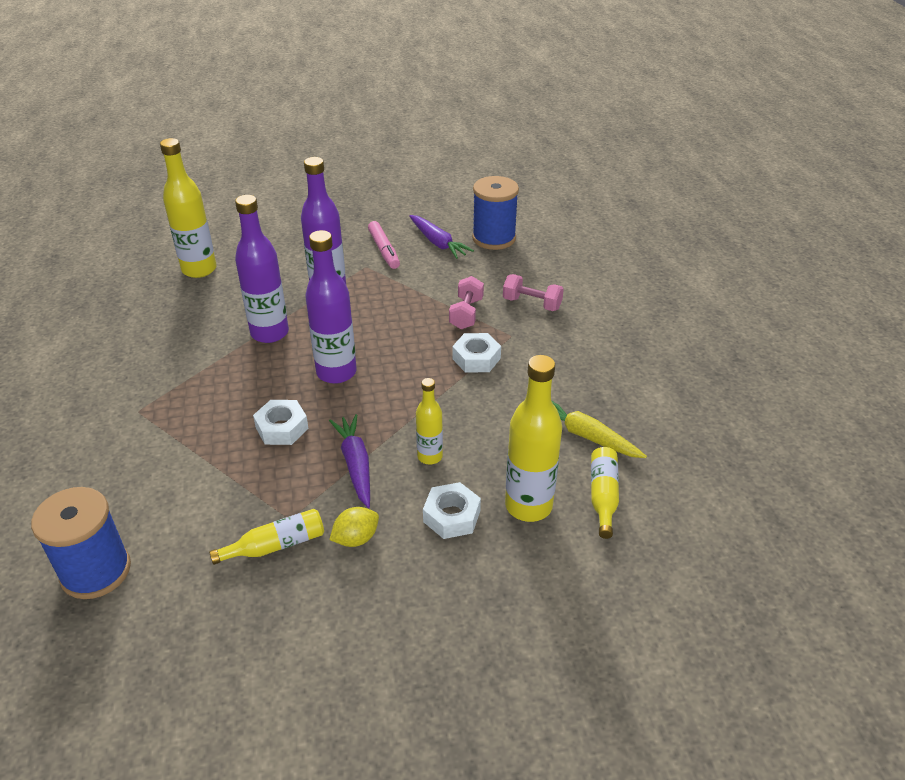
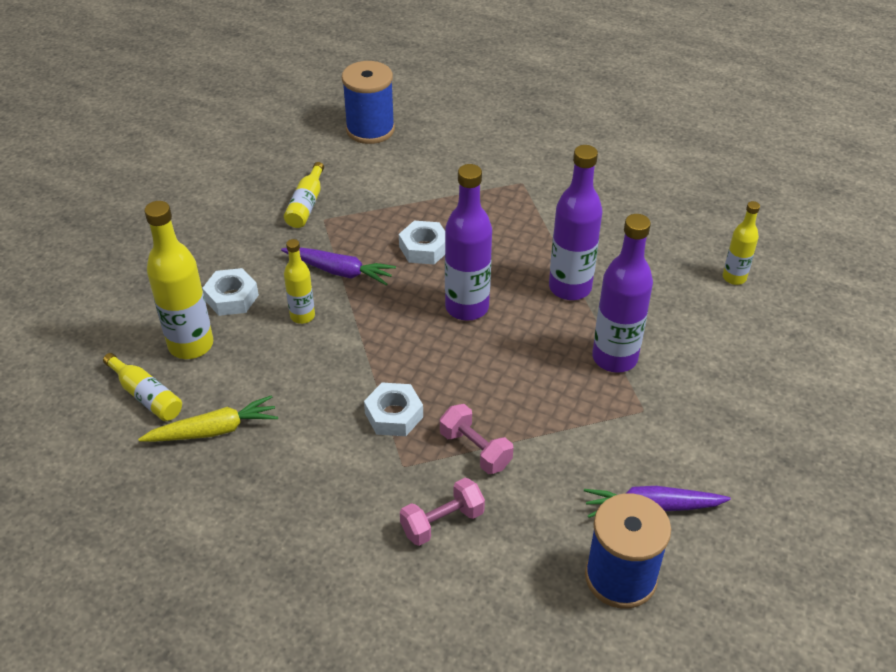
camera: 125 degrees right, 5 degrees up
yellow bottle [160,138,217,278] -> yellow bottle [723,201,760,285], size x0.57
yellow lemon [329,507,379,547] -> none
pink marker [368,221,400,269] -> none

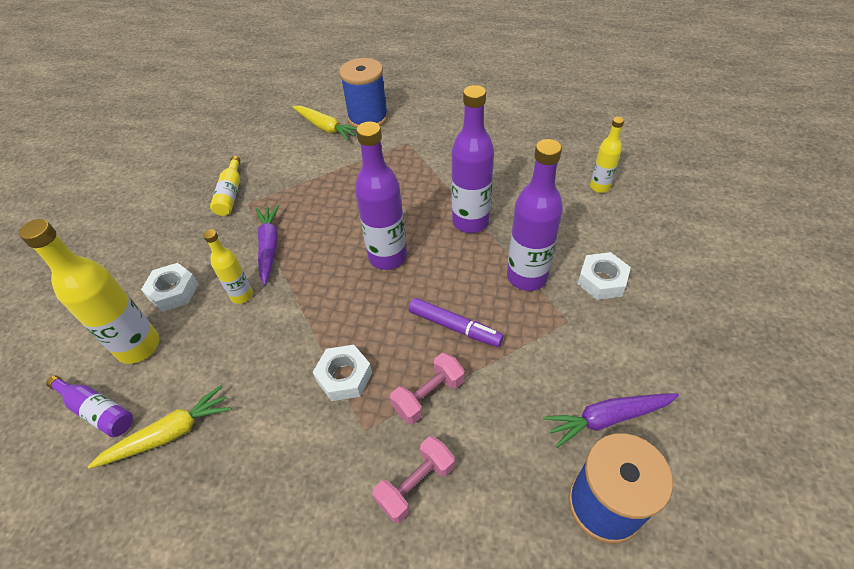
camera: 10 degrees left, 5 degrees up
yellow bottle [103,353,182,421] -> purple bottle [46,375,133,437]
purple carrot [281,247,396,285] -> purple carrot turned 105 degrees counterclockwise [256,205,280,285]
blue spool [342,61,395,144] -> blue spool moved to [339,58,388,128]
white nut [399,221,445,264] -> white nut moved to [578,252,631,300]
pink dumbbell [440,404,513,474] -> pink dumbbell turned 75 degrees counterclockwise [390,353,465,424]
none -> yellow carrot [292,106,357,141]
none -> purple marker [409,298,504,347]

